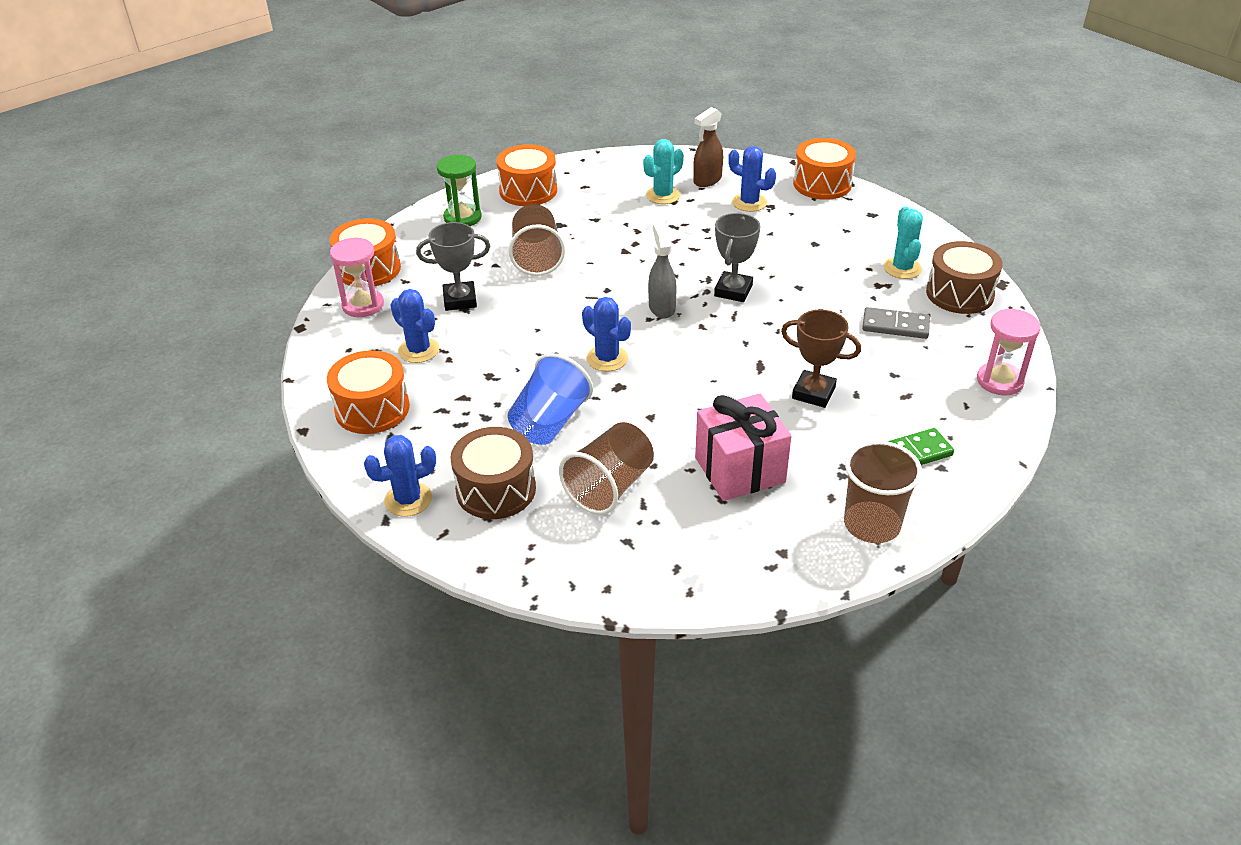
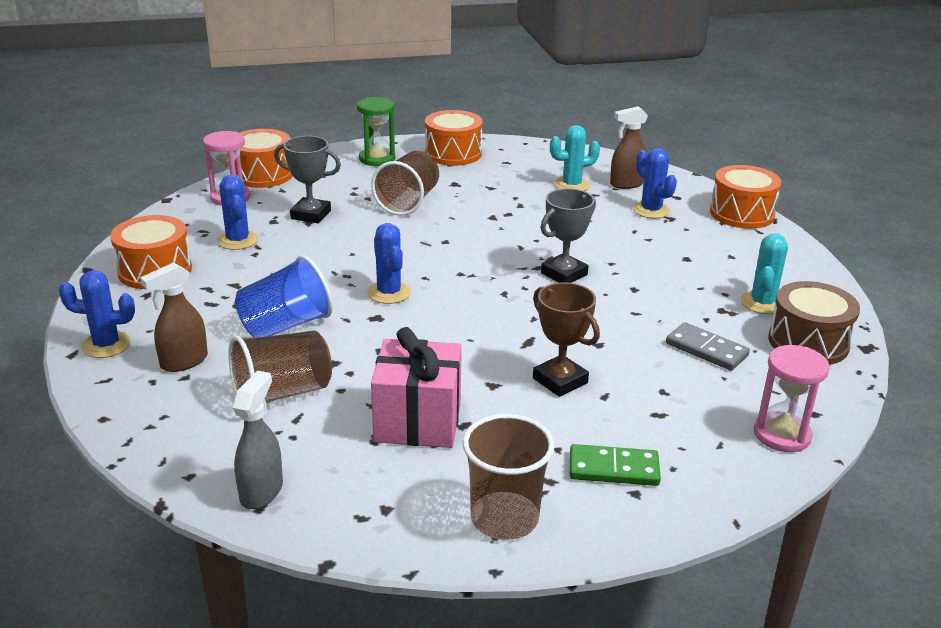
camera: 25 degrees right, 10 degrees down
brown drum [450,427,536,519] -> brown spray bottle [140,263,208,372]
grey spray bottle [648,222,677,319] -> grey spray bottle moved to [233,371,283,509]

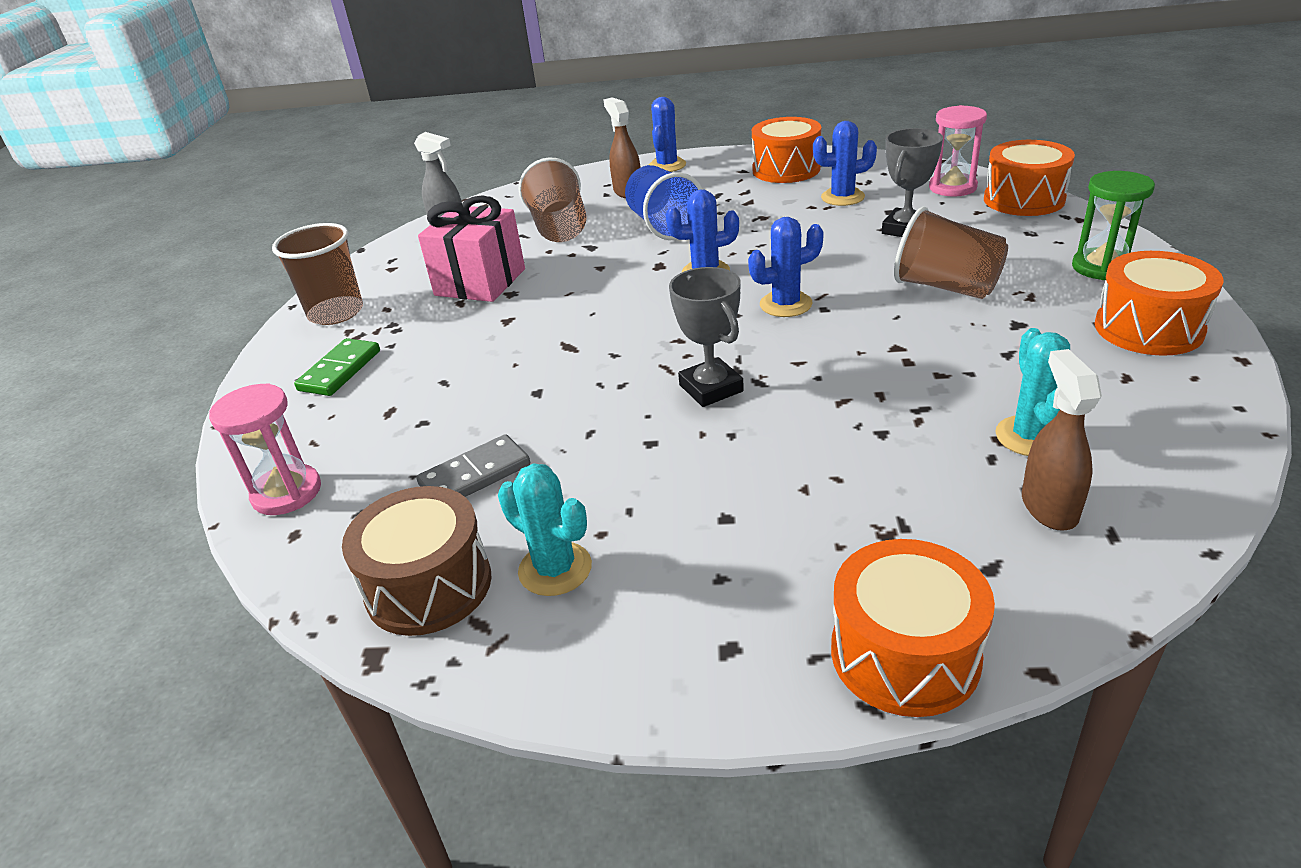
camera: 110 degrees right, 5 degrees up
brown trophy [533,282,600,397] -> none
blue cactus [633,148,677,219] -> blue cactus moved to [748,217,824,317]

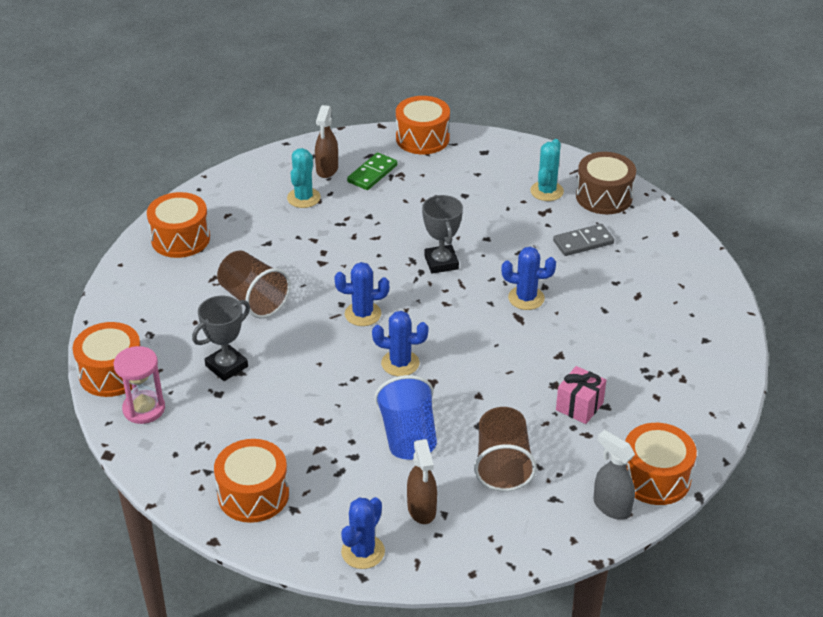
camera: 170 degrees left, 5 degrees up
pink hourglass [209,383,321,515] -> none
brown cup [272,223,363,325] -> none
green domino [294,338,380,396] -> green domino moved to [347,152,398,190]
pink gift [418,195,525,302] -> pink gift [556,366,606,424], size x0.61
turquoise cactus [498,463,592,596] -> turquoise cactus turned 60 degrees clockwise [530,139,564,201]
blue cactus [813,121,877,206] -> blue cactus moved to [501,247,556,310]
green hourglass [1072,171,1155,280] -> none
none -> orange drum [625,423,697,505]

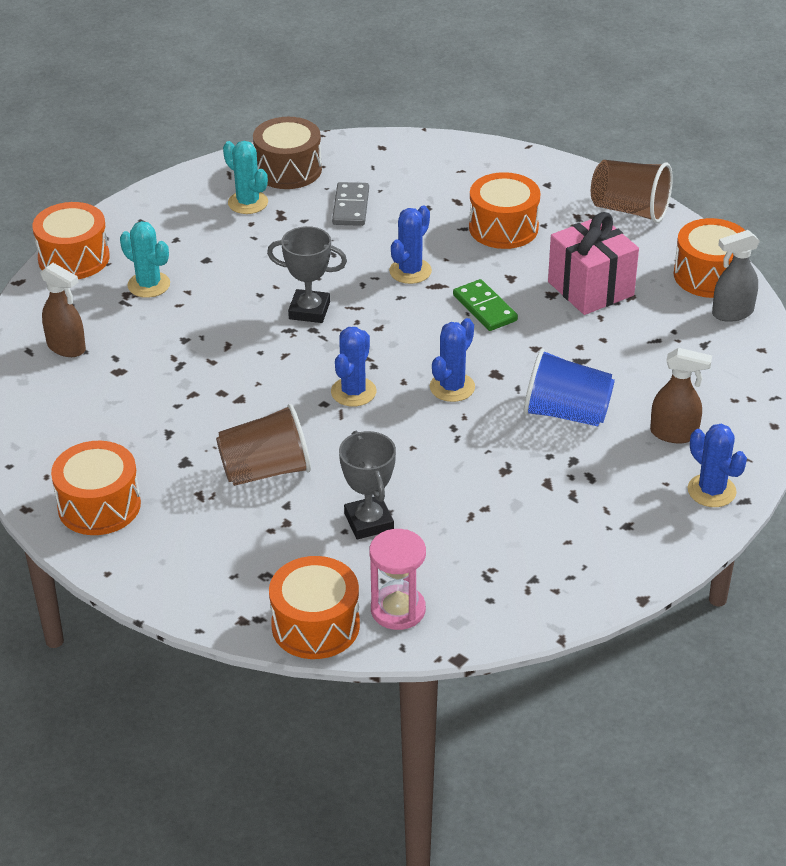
camera: 65 degrees left, 0 degrees up
orange drum [214,439,289,523] -> orange drum moved to [469,172,541,249]
turquoise cactus [287,148,321,208] -> turquoise cactus moved to [120,221,170,298]
green domino [347,152,398,190] -> green domino moved to [453,279,518,331]
brown cup [474,407,537,492] -> brown cup moved to [591,160,673,223]
pink gift [556,366,606,424] -> pink gift [548,212,639,315], size x1.63

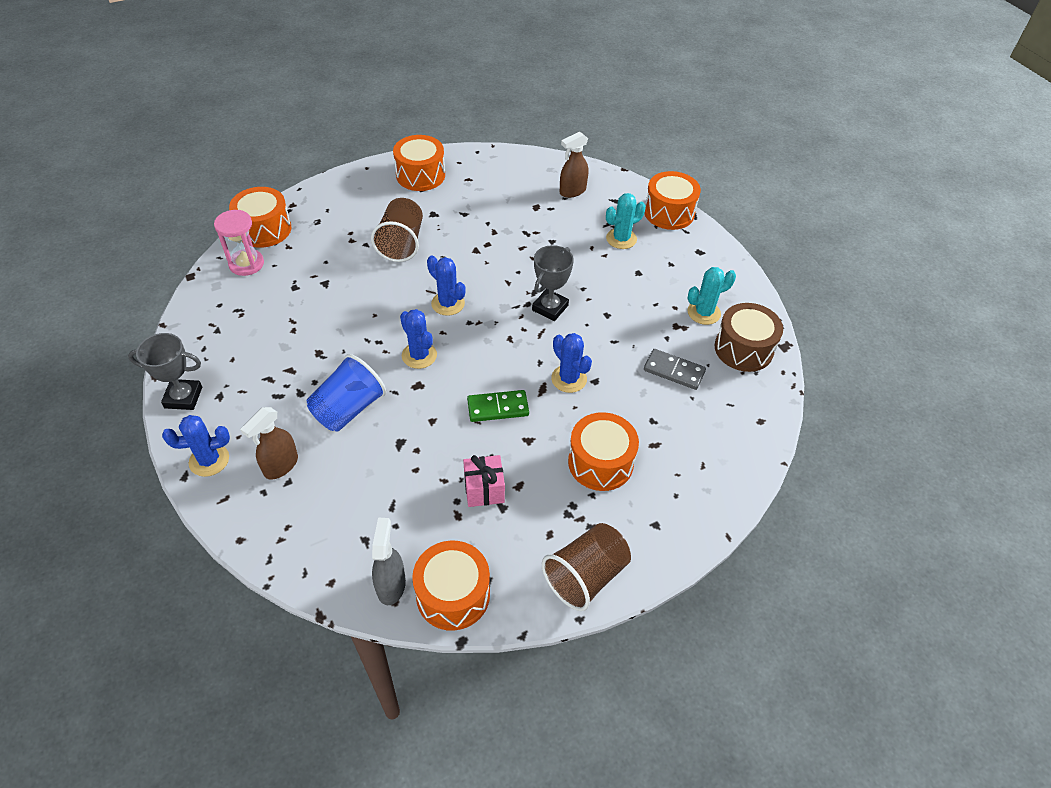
camera: 110 degrees right, 10 degrees up
grey trophy [339,431,396,539] -> grey trophy moved to [128,333,202,410]
pink gift [548,212,639,315] -> pink gift [463,455,505,507], size x0.61

